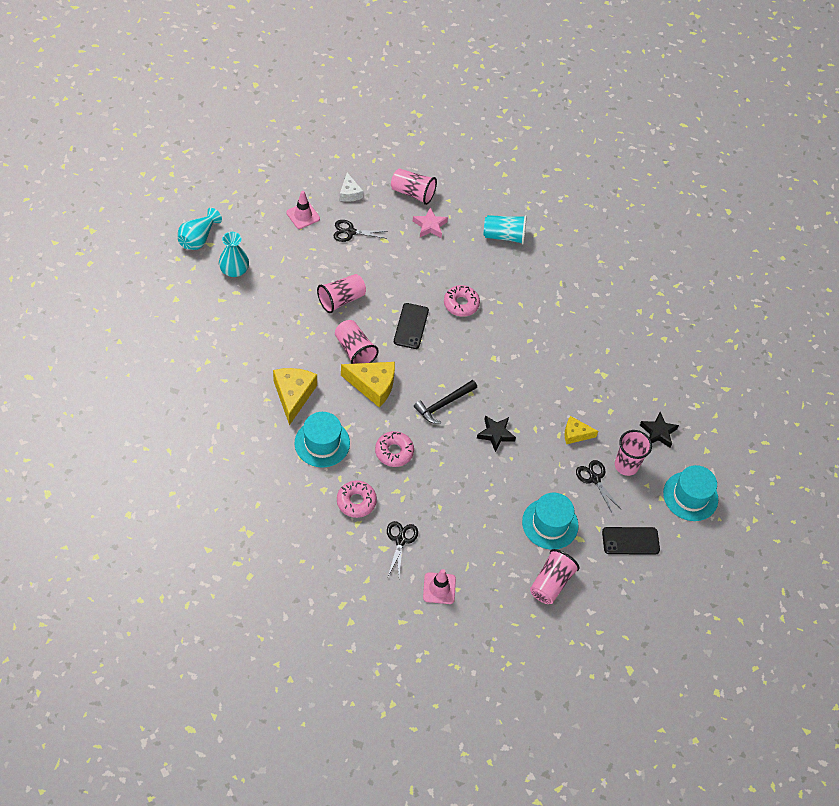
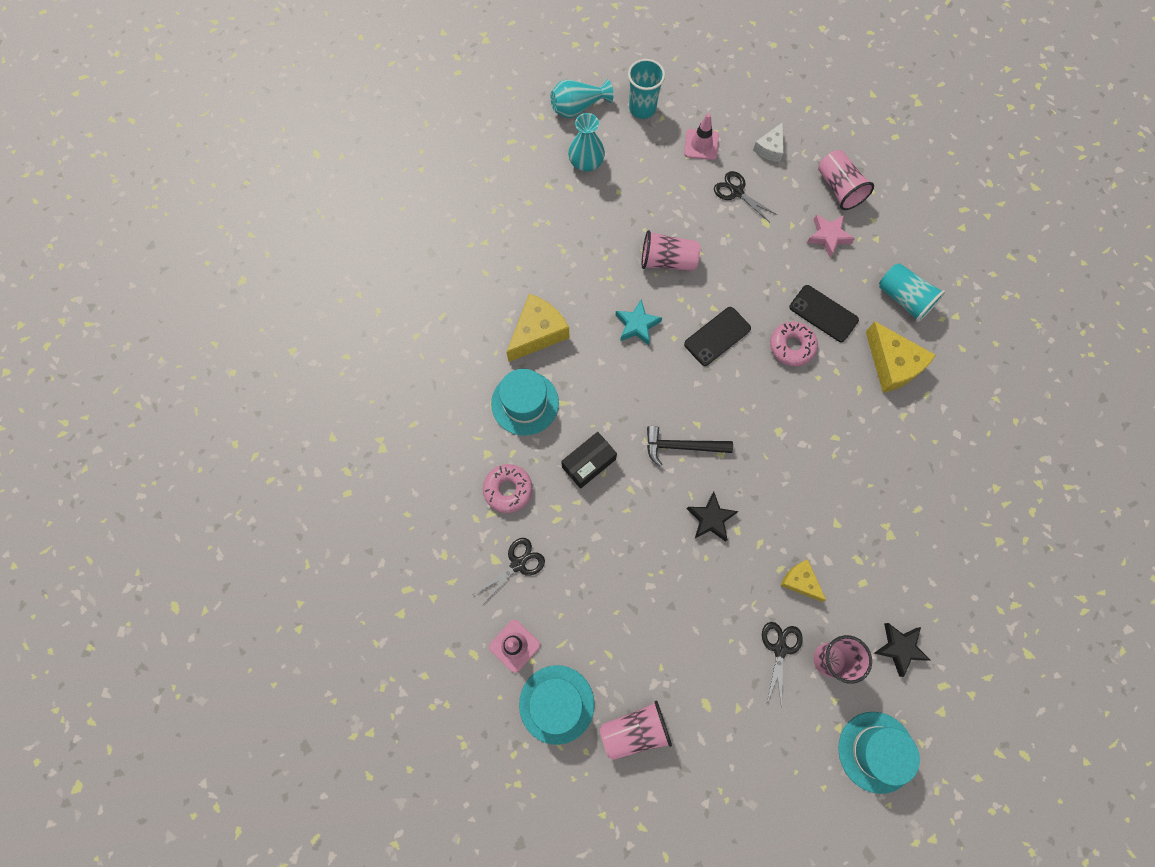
camera: 45 degrees right, 15 degrees up
pink cup [335,320,379,364] -> turquoise star [616,299,662,345]
yellow cheese [341,362,395,408] -> yellow cheese moved to [866,321,936,393]
pink donut [375,431,414,467] -> black box [561,432,617,489]
turquoise hat [522,493,578,550] -> turquoise hat moved to [519,665,594,745]
black phone [602,527,660,555] -> black phone moved to [789,285,859,342]
none -> turquoise cup [628,59,665,119]

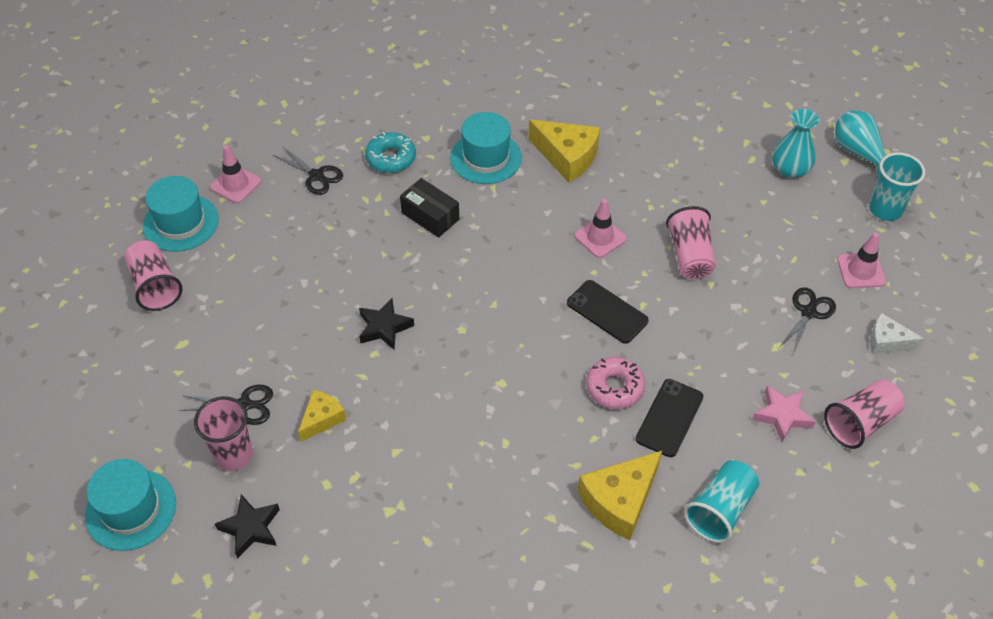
camera: 80 degrees right, 20 degrees down
pink donut [483,464,533,513] -> turquoise donut [365,132,416,173]
turquoise star [616,299,662,345] -> pink traffic cone [574,199,627,258]
black hammer [647,426,733,467] -> none

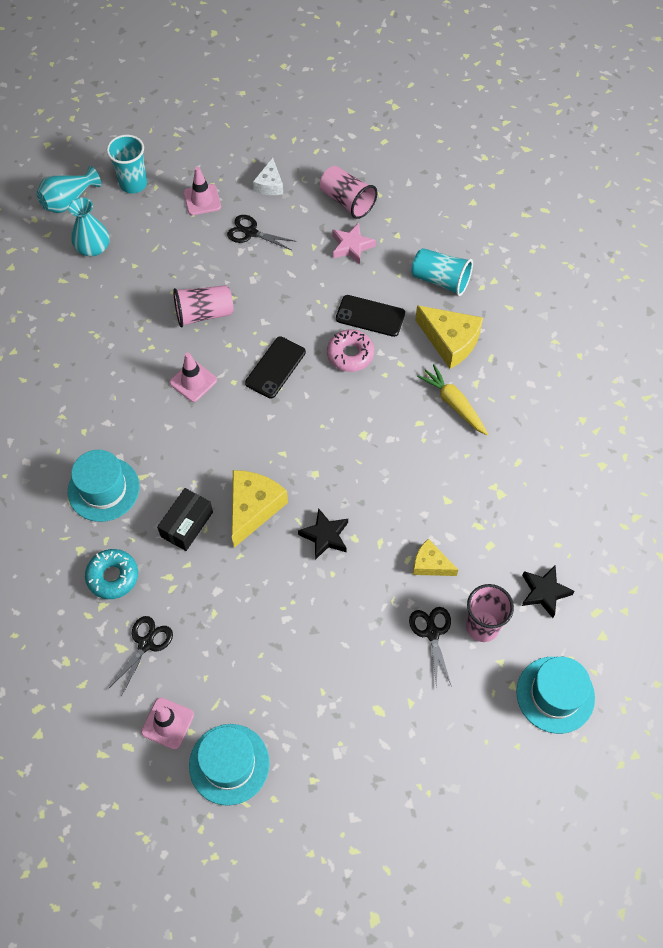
camera: 100 degrees left, 10 degrees up
pink cup [124,241,182,311] -> none
yellow cheese [529,119,600,183] -> yellow cheese moved to [232,470,288,548]
none -> yellow carrot [417,364,488,435]

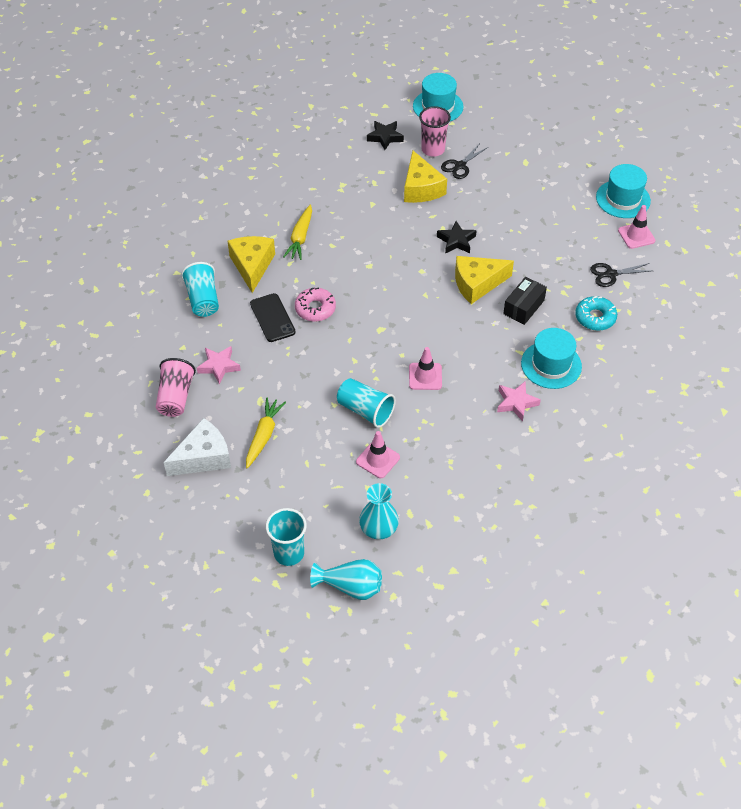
camera: 130 degrees left, 10 degrees down
black box [157,488,213,551] -> black box turned 45 degrees counterclockwise [503,277,547,325]
pink cup [173,285,234,327] -> turquoise cup [337,378,396,428]
pink traffic cone [184,167,221,215] -> pink traffic cone moved to [356,431,400,478]
black scissors [227,215,297,250] -> yellow carrot [246,397,286,468]
black phone [245,337,306,398] -> none
white cheese [253,158,283,195] -> white cheese [163,418,231,476], size x1.69
yellow cheese [413,539,458,576] -> yellow cheese [404,151,447,203], size x1.69
none -> pink star [497,381,541,421]

